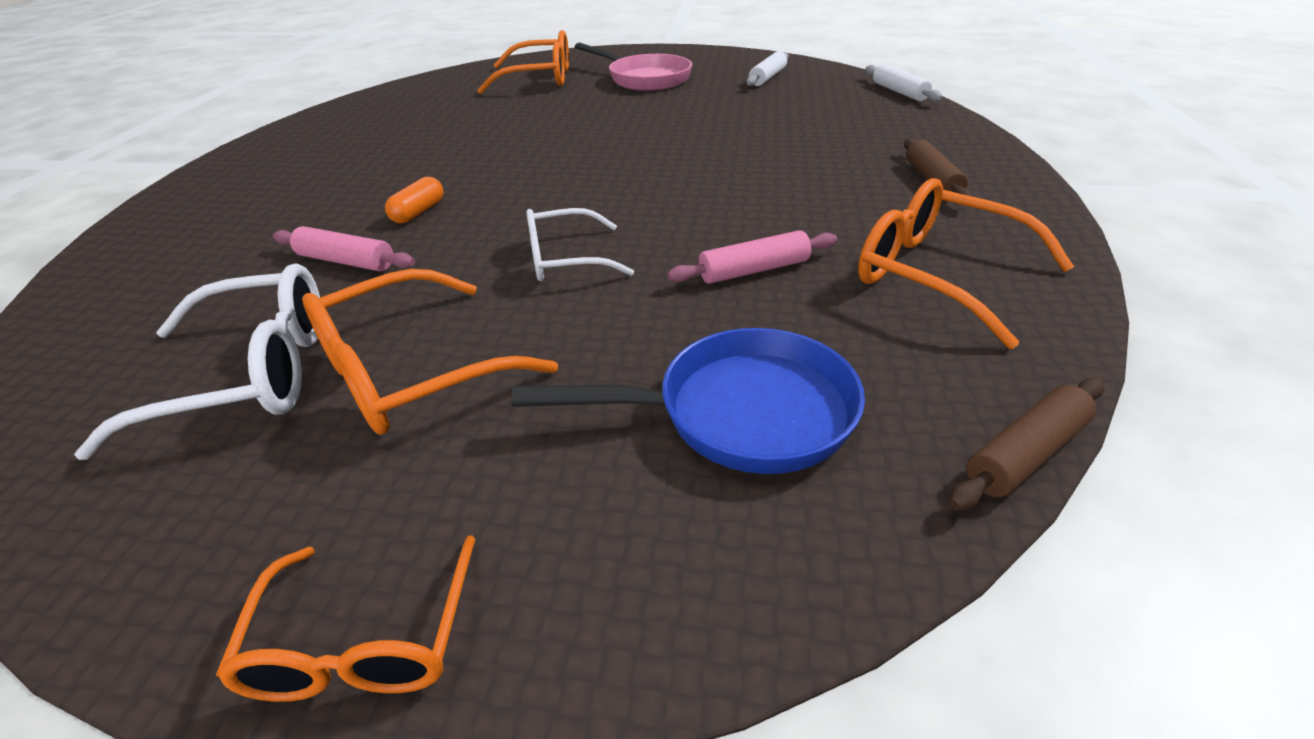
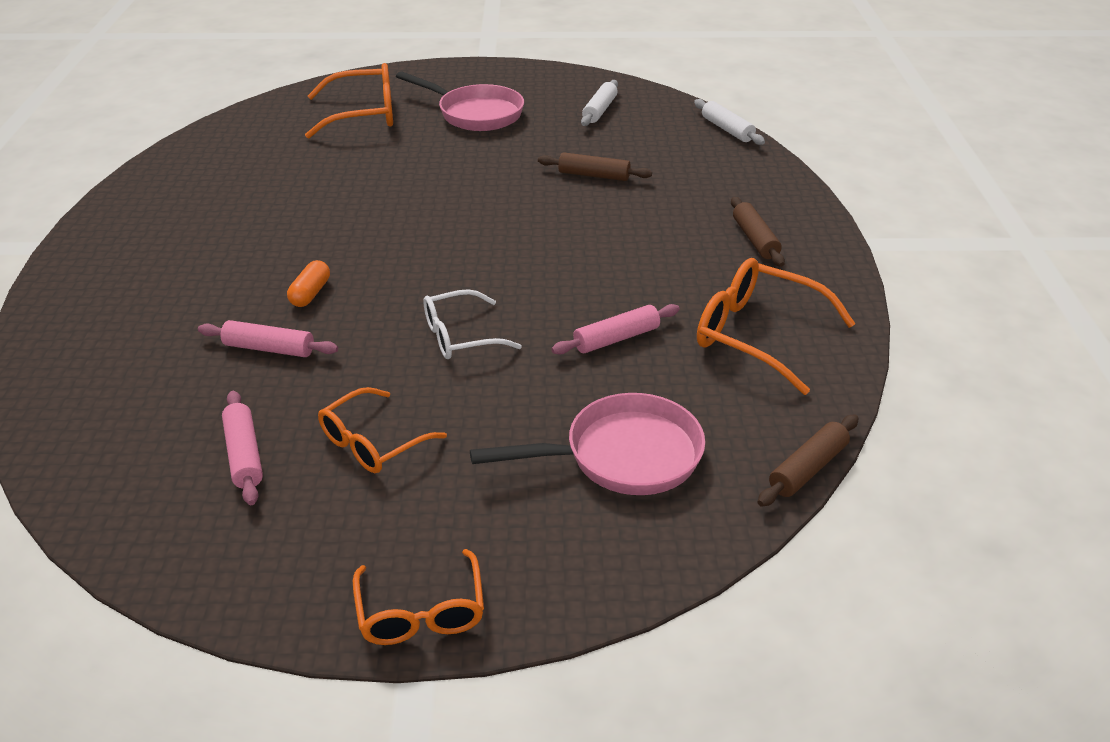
camera: 10 degrees left, 0 degrees up
white glasses [74,263,320,460] -> pink rolling pin [222,391,263,505]
orange glasses [302,269,558,435] -> orange glasses [318,387,447,473], size x0.65
blue pan [512,328,865,474] -> pink pan [470,393,705,495]
none -> brown rolling pin [538,152,652,181]

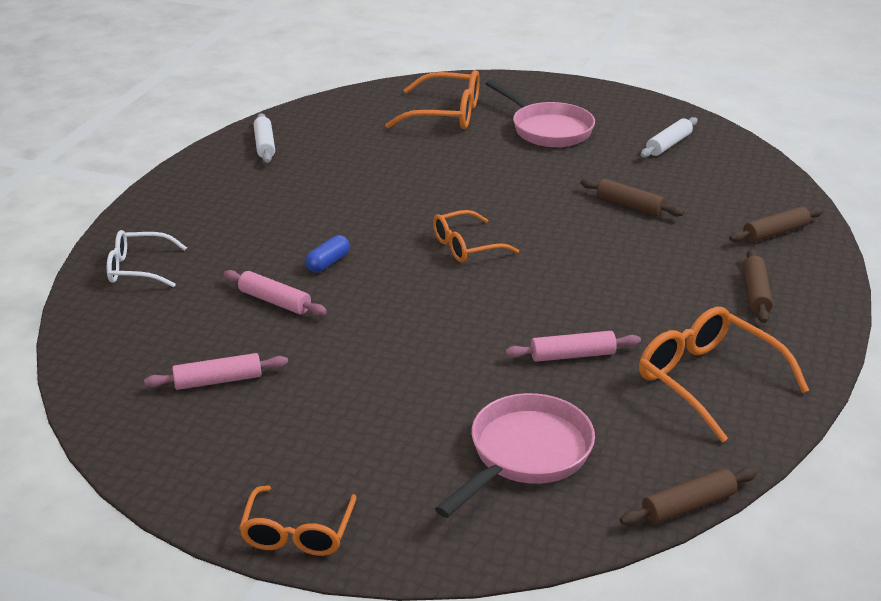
camera: 20 degrees right, 5 degrees down
pink rolling pin [222,391,263,505] -> pink rolling pin turned 75 degrees clockwise [144,353,288,390]
orange capsule [287,260,330,307] -> blue capsule [305,235,350,273]
orange glasses [318,387,447,473] -> orange glasses moved to [433,210,519,262]
white glasses [423,289,522,359] -> white glasses moved to [107,230,187,287]
pink pan [470,393,705,495] -> pink pan turned 60 degrees counterclockwise [435,393,595,518]
white rolling pin [694,99,765,145] -> white rolling pin moved to [254,113,275,163]
none -> brown rolling pin [729,207,823,242]

